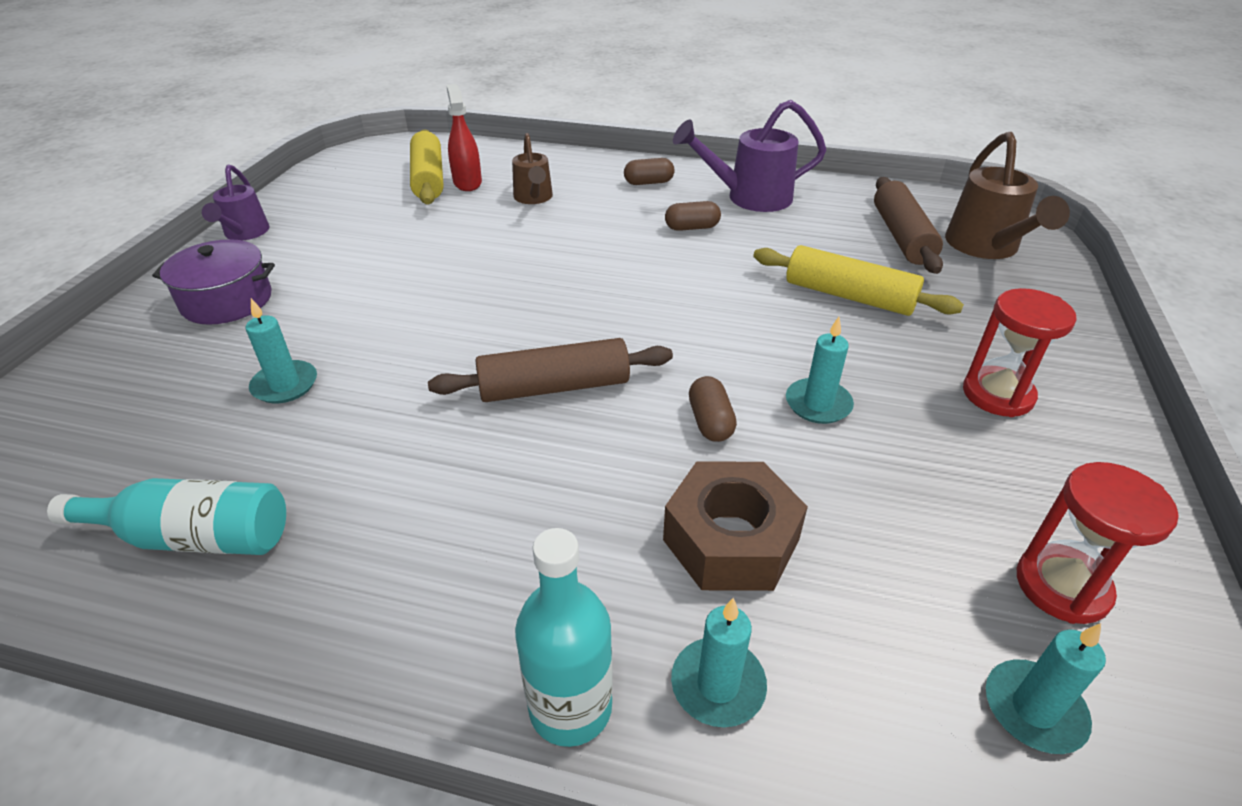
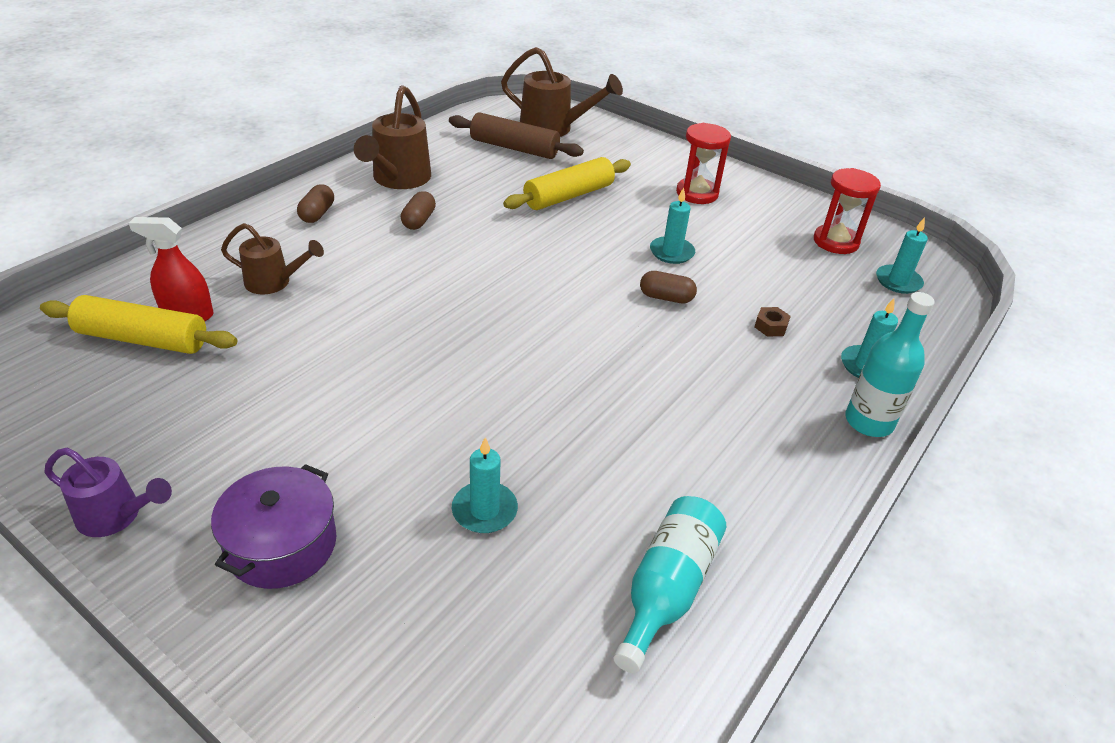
camera: 70 degrees left, 0 degrees up
brown rolling pin [428,338,673,402] -> none
brown nut [663,461,808,591] -> brown nut [755,307,791,337], size x0.40
purple watering can [673,100,826,212] -> brown watering can [354,85,431,189]

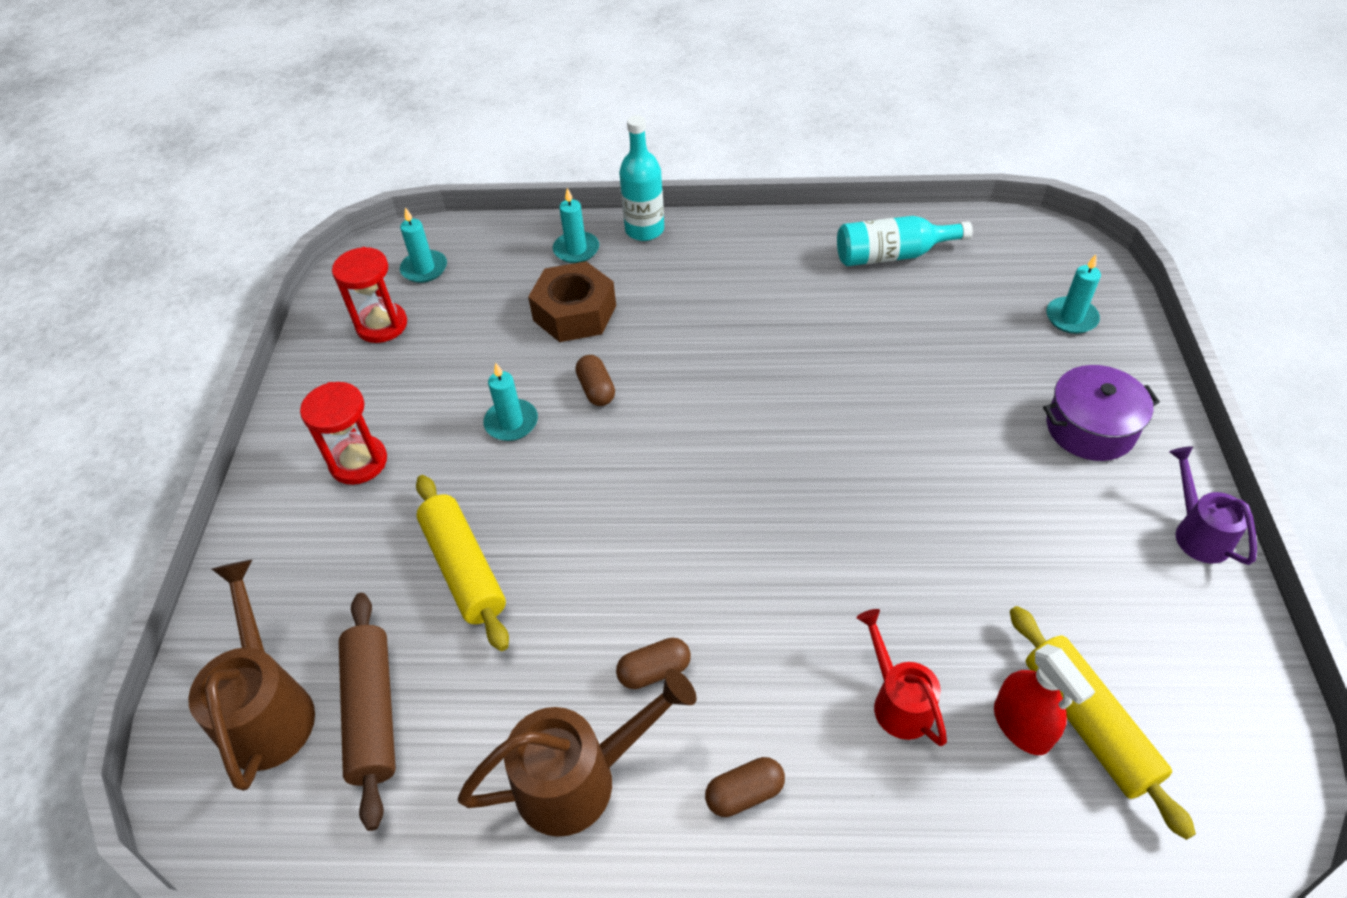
camera: 120 degrees left, 10 degrees up
brown watering can [221,223,324,294] -> red watering can [856,609,947,746]
turquoise candle [452,437,518,533] -> turquoise candle moved to [1046,254,1101,334]
yellow rolling pin [503,157,631,210] -> yellow rolling pin turned 45 degrees clockwise [416,475,509,651]
brown nut [755,307,791,337] -> brown nut [528,261,616,342], size x2.48

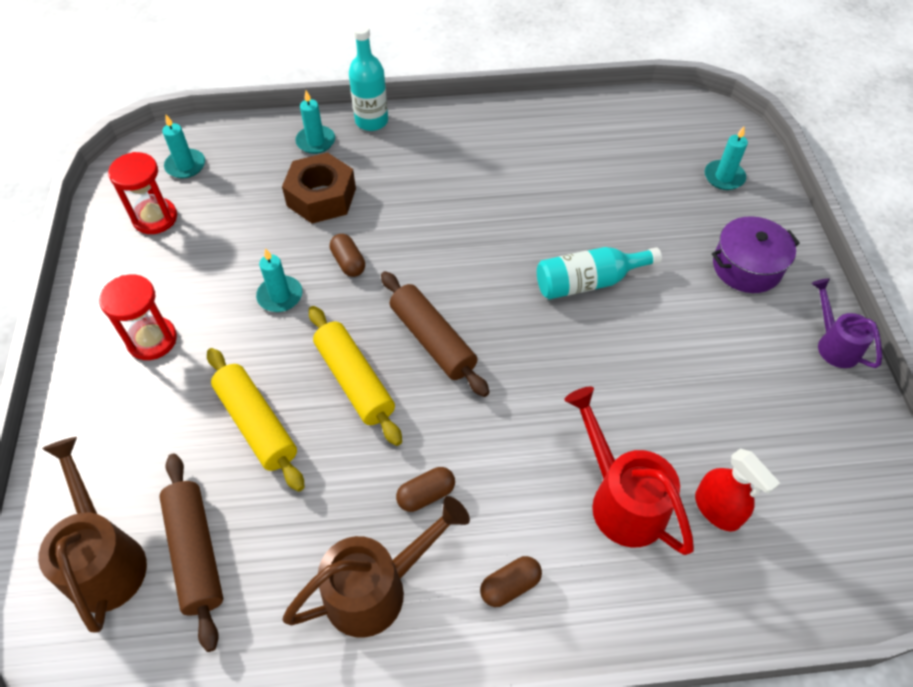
camera: 10 degrees left, 5 degrees up
turquoise bottle [837,216,973,266] -> turquoise bottle moved to [537,247,662,299]
red watering can [856,609,947,746] -> red watering can [564,387,694,555], size x1.60
yellow rolling pin [1010,606,1196,840] -> yellow rolling pin moved to [309,306,402,446]
none -> brown rolling pin [381,271,489,397]

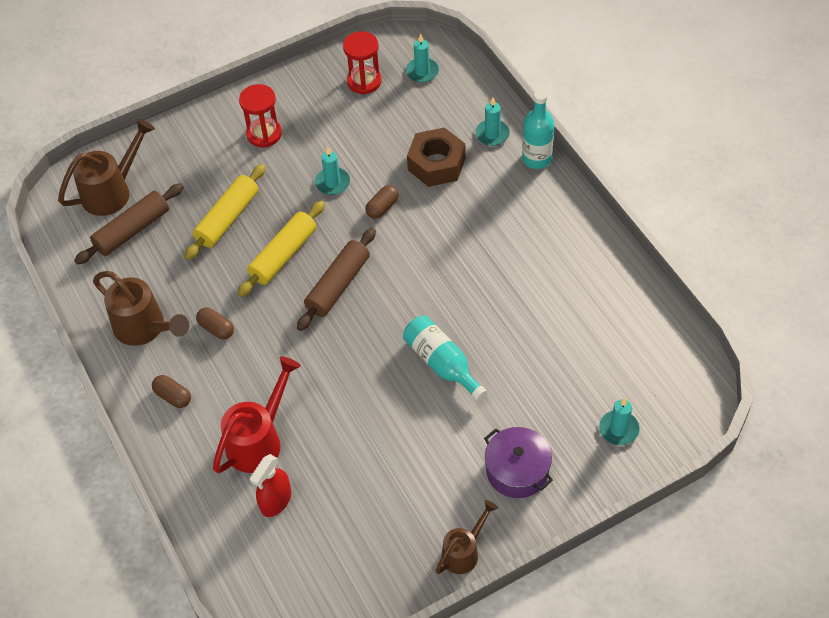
camera: 70 degrees right, 0 degrees up
purple watering can [811,278,882,368] -> brown watering can [436,500,498,574]

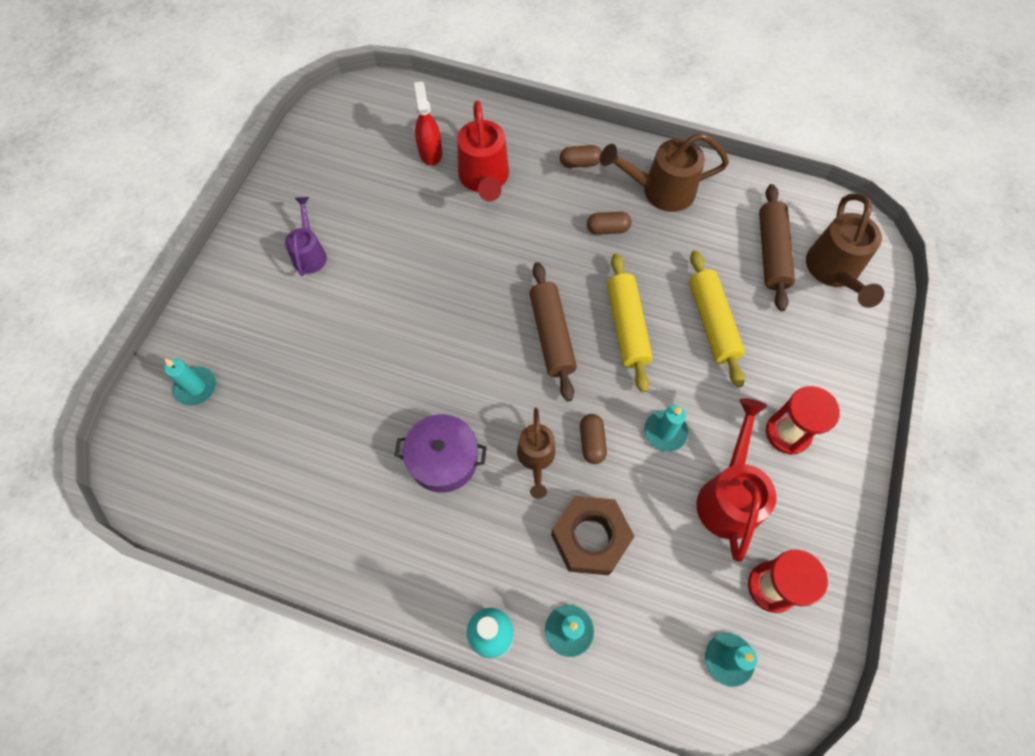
camera: 135 degrees right, 10 degrees up
turquoise bottle [403,316,487,401] -> none
brown watering can [436,500,498,574] -> brown watering can moved to [517,408,555,499]
purple pot [484,427,553,498] -> purple pot moved to [395,414,487,493]
none -> purple watering can [285,197,327,276]
none -> red watering can [697,398,776,562]

